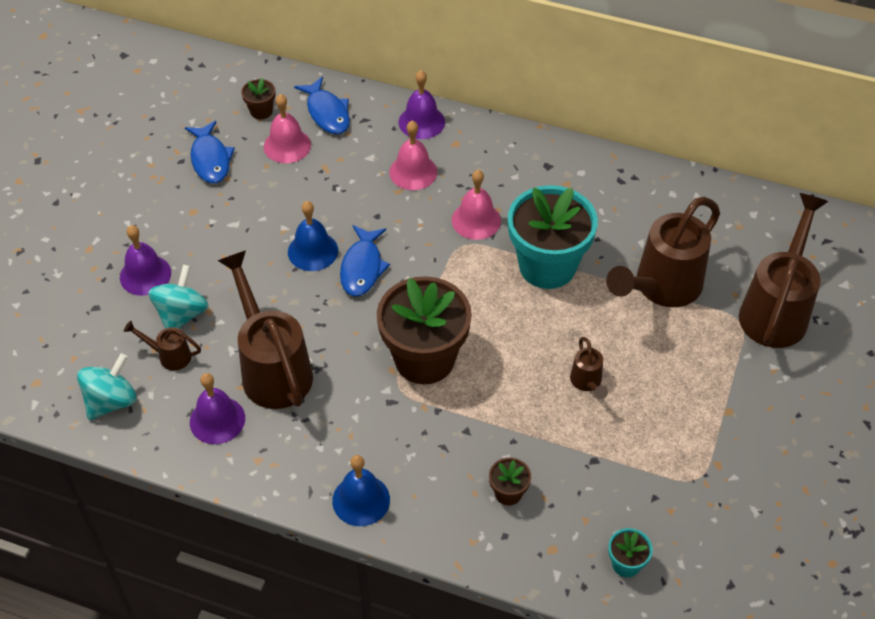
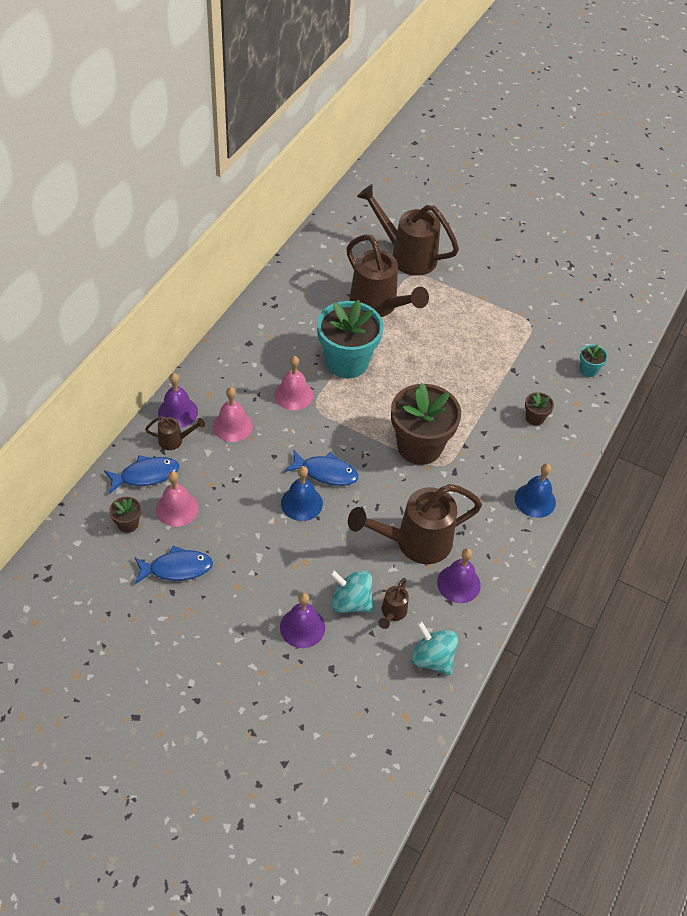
camera: 85 degrees left, 0 degrees up
brown watering can [570,337,608,399] -> brown watering can moved to [145,416,205,450]

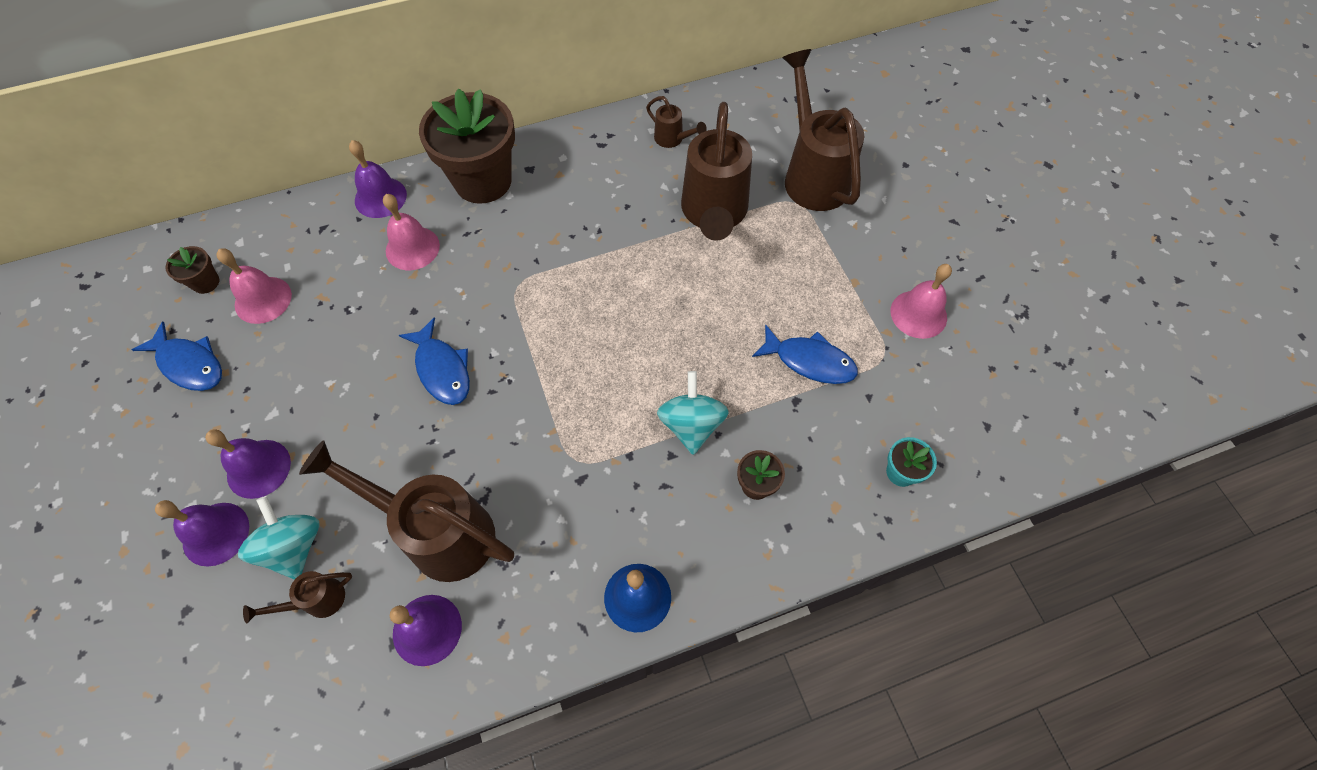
camera: 45 degrees right, 10 degrees up
blue fish [104,455,179,493] -> blue fish moved to [752,324,858,384]
brown watering can [145,416,205,450] -> brown watering can moved to [646,96,707,148]
pink bell [274,356,313,410] -> pink bell moved to [891,264,952,339]
blue bell [281,466,323,521] -> none
turquoise flower pot [317,300,383,378] -> none
brown flower pot [391,383,461,465] -> brown flower pot moved to [419,88,515,204]
turquoise spinning top [411,621,458,675] -> turquoise spinning top moved to [657,371,729,455]
none -> purple bell [205,429,291,499]

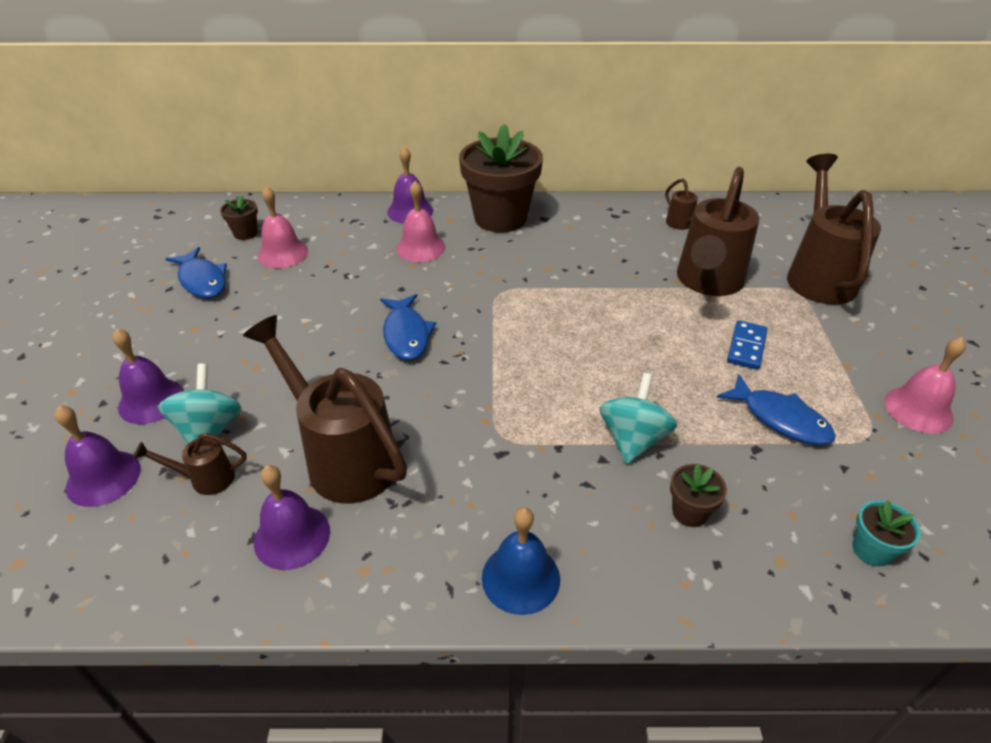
camera: 20 degrees right, 20 degrees down
purple bell [205,429,291,499] -> purple bell moved to [55,406,141,507]
none -> blue domino [727,320,767,370]

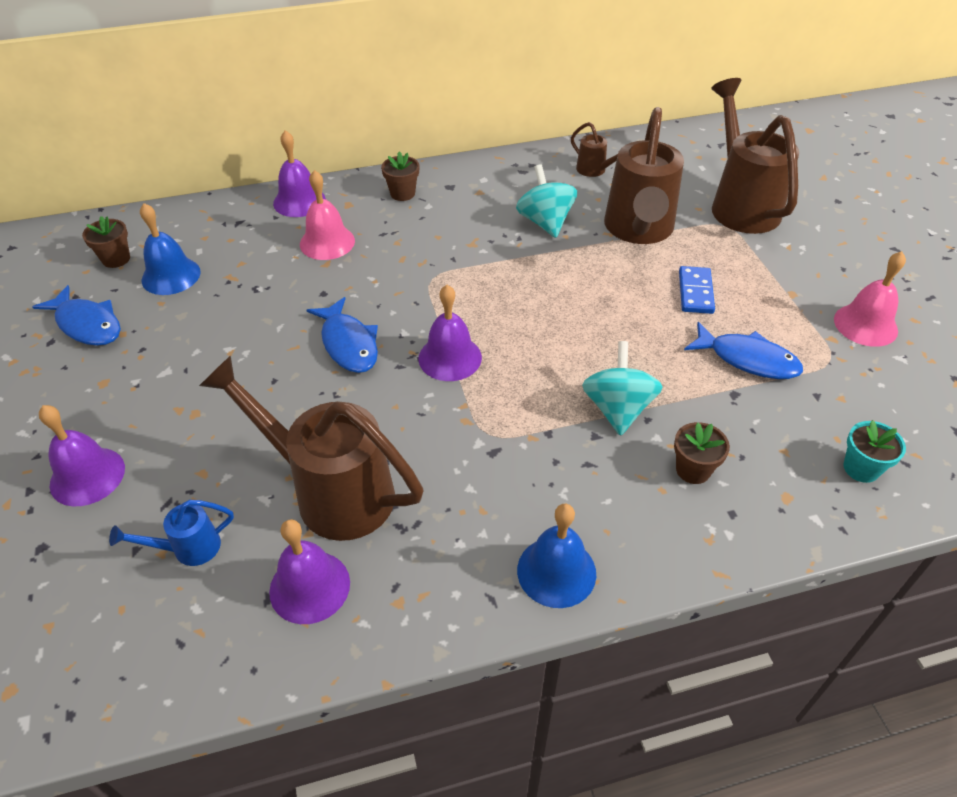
camera: 15 degrees left, 5 degrees up
purple bell [55,406,141,507] -> purple bell moved to [418,285,482,381]
brown watering can [133,433,247,495] -> blue watering can [109,500,234,566]
turquoise spinning top [158,364,242,444] -> turquoise spinning top moved to [516,164,577,238]
pink bell [258,186,308,268] -> blue bell [140,203,201,295]
brown flower pot [459,123,543,233] -> brown flower pot [381,151,419,201], size x0.43

